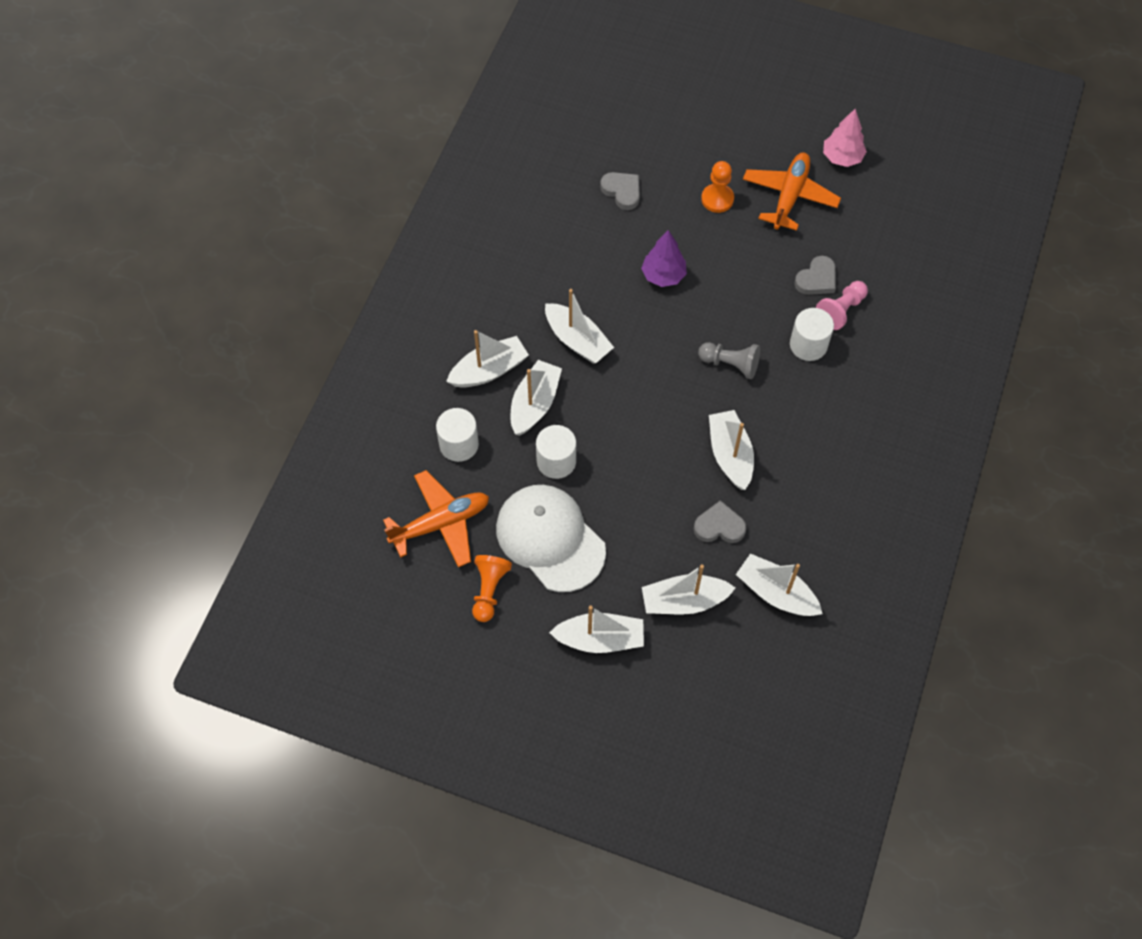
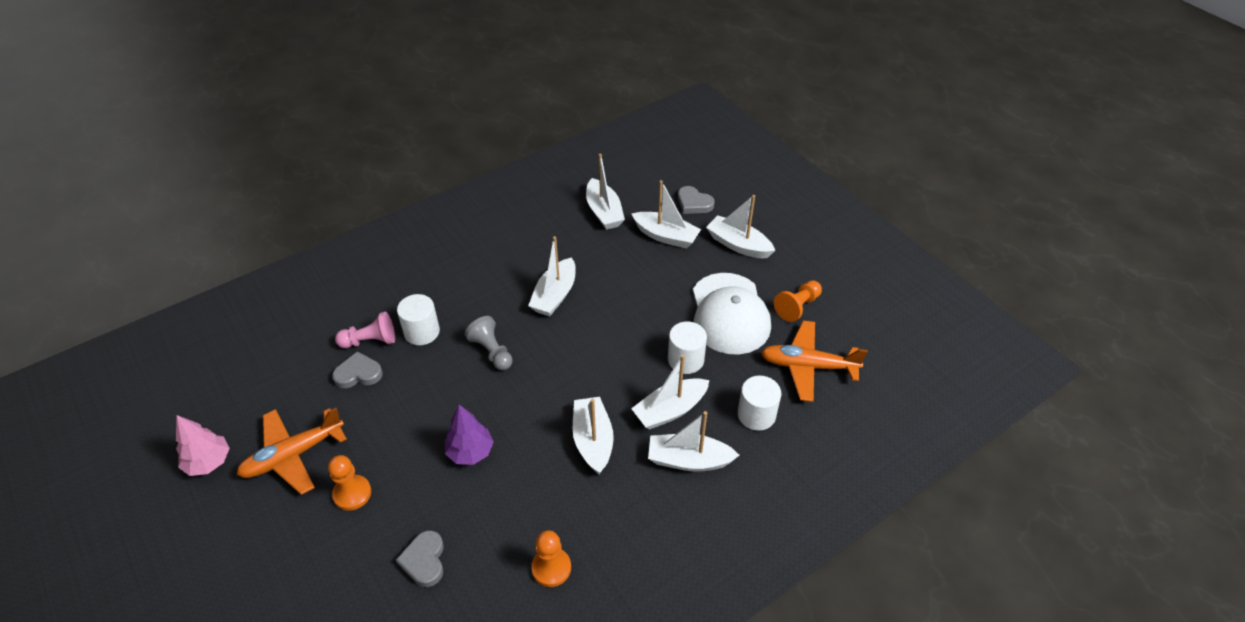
camera: 145 degrees left, 15 degrees down
grey heart [694,500,747,543] -> grey heart moved to [678,186,715,214]
none -> orange pawn [531,530,571,587]

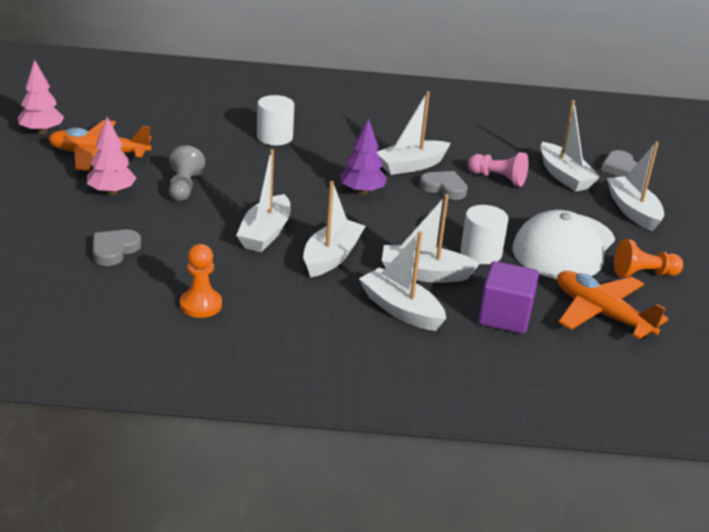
camera: 35 degrees right, 15 degrees down
orange pawn [328,455,371,511] -> pink tree [87,117,136,195]
grey heart [332,351,383,388] -> grey heart moved to [420,171,468,200]
pink pawn [335,312,395,348] -> pink pawn moved to [468,152,528,187]
purple tree [445,405,494,465] -> purple tree moved to [340,118,387,195]
grey pawn [465,316,513,370] -> grey pawn moved to [169,145,205,201]
white boat [586,154,625,230] -> white boat moved to [236,149,291,252]
white cylinder [738,376,781,431] -> purple cube [478,261,539,334]

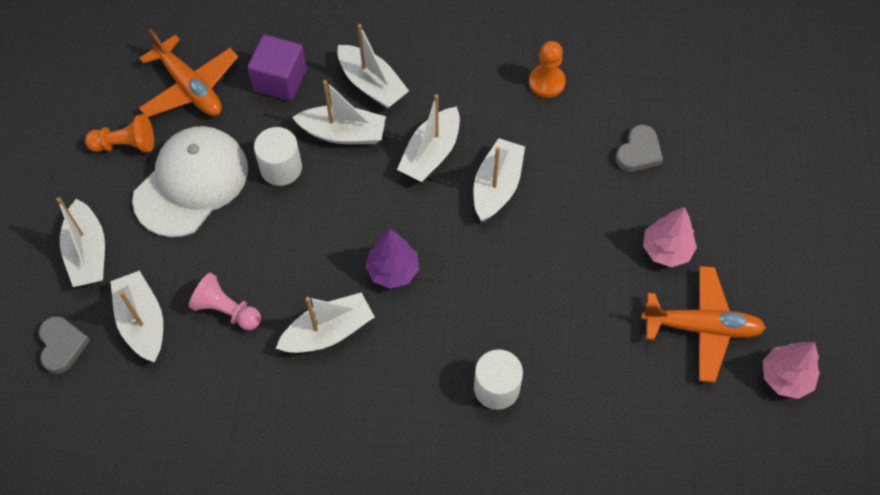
camera: 175 degrees left, 30 degrees up
grey pawn [169,145,205,201] -> none
grey heart [420,171,468,200] -> none

